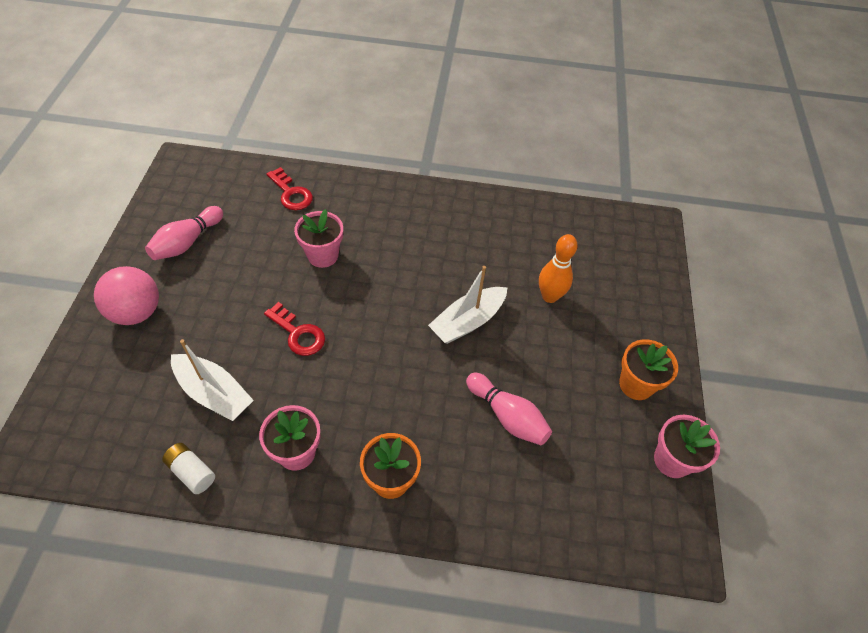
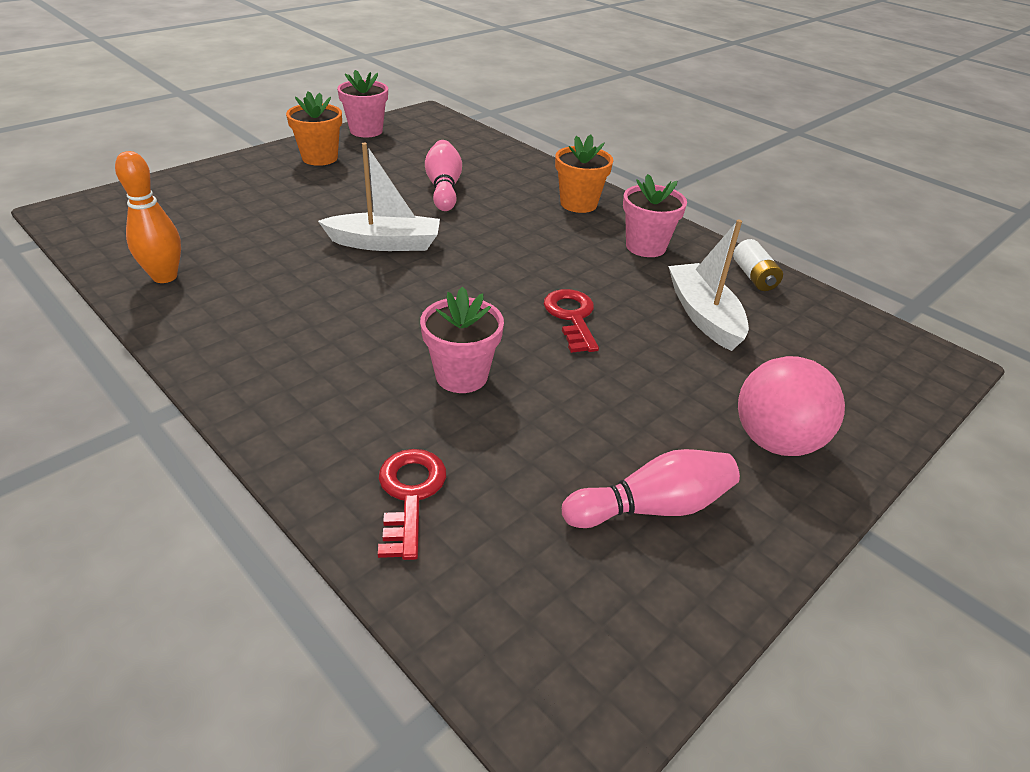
camera: 140 degrees left, 15 degrees down
orange bowling pin [539,234,578,303] -> orange bowling pin moved to [115,151,181,283]

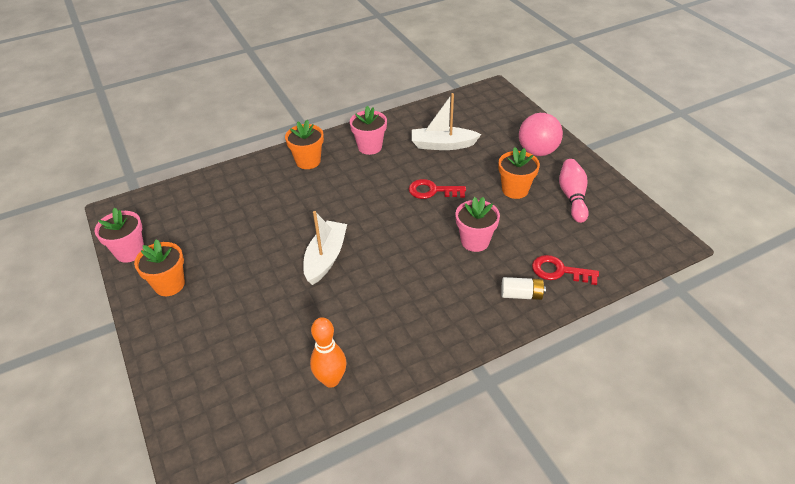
camera: 70 degrees left, 5 degrees up
pink bowling pin [425,140,462,211] -> none
white battery [733,239,783,291] -> white battery moved to [501,277,546,300]
none -> orange flower pot [498,147,540,199]

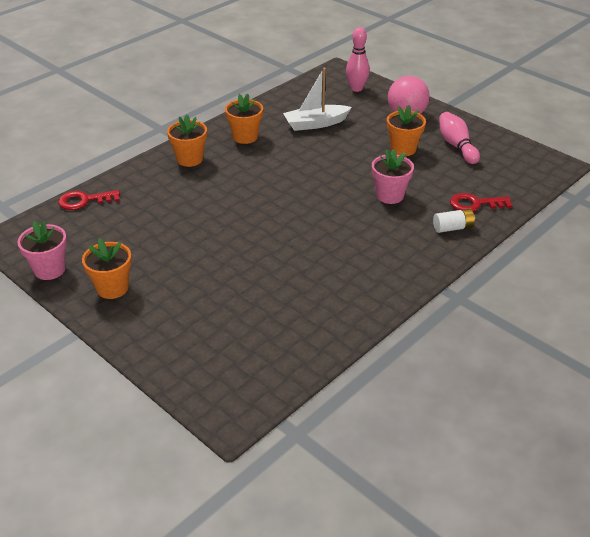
camera: 20 degrees left, 5 degrees down
white boat [303,211,347,285] -> none
orange bowling pin [310,317,347,388] -> none
pink flower pot [350,106,387,155] -> orange flower pot [225,93,263,144]
red key [409,179,466,199] -> red key moved to [58,190,120,210]
none -> pink bowling pin [346,27,370,92]

